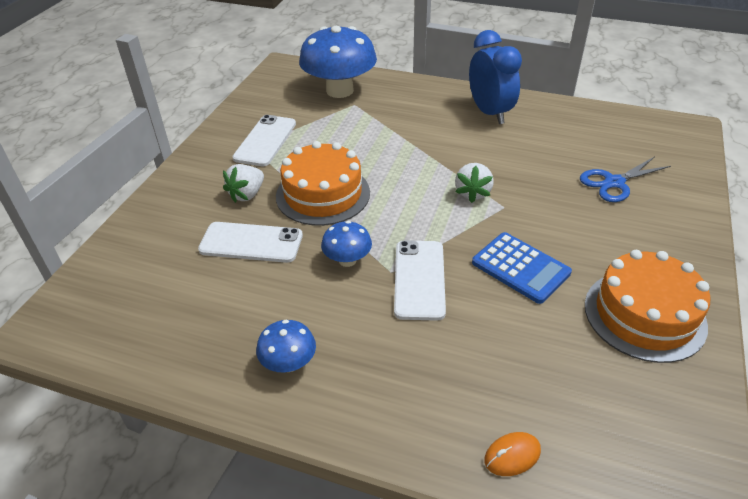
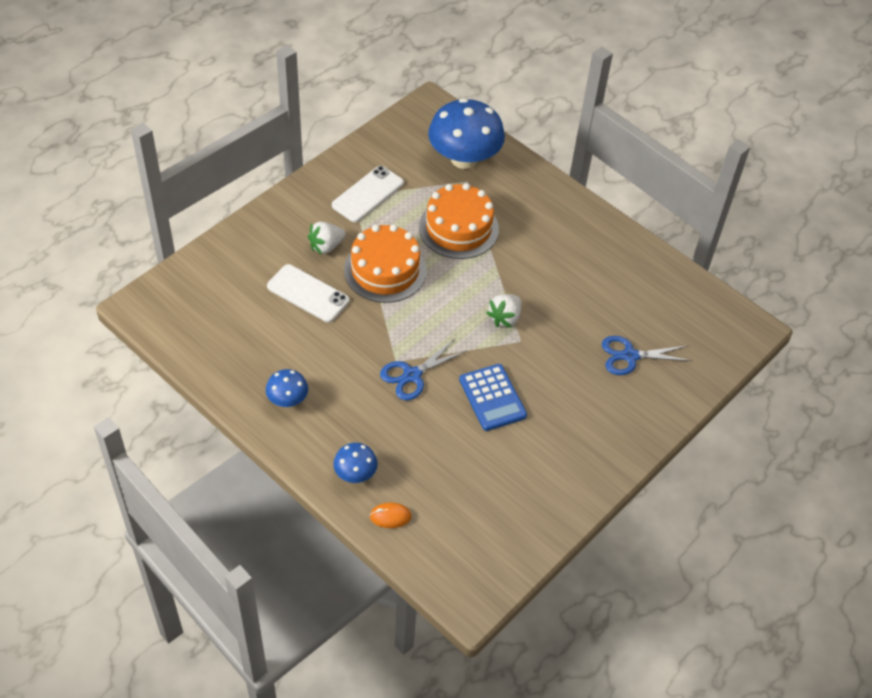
camera: 20 degrees right, 10 degrees up
blue mushroom [321,221,372,267] -> blue mushroom moved to [333,443,378,483]
white phone [394,240,446,321] -> blue scissors [380,339,467,400]
blue clock [469,30,522,124] -> none
orange cake [585,250,710,363] -> orange cake moved to [419,183,499,259]

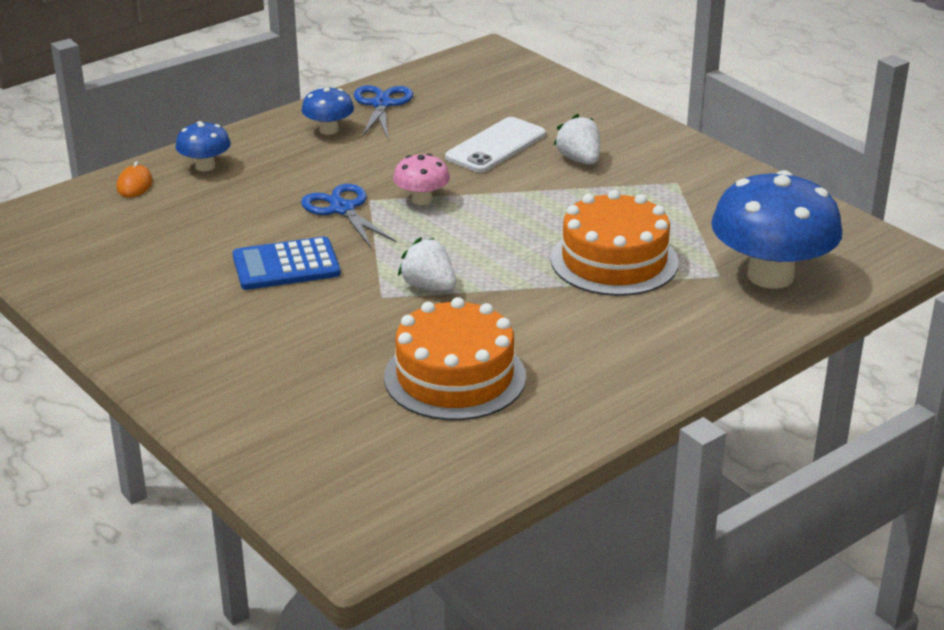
camera: 100 degrees right, 20 degrees down
white phone [332,166,404,223] -> none
orange cake [344,224,427,303] -> orange cake moved to [384,297,526,420]
blue scissors [602,336,692,375] -> blue scissors moved to [354,85,413,139]
none -> pink mushroom [393,154,450,205]

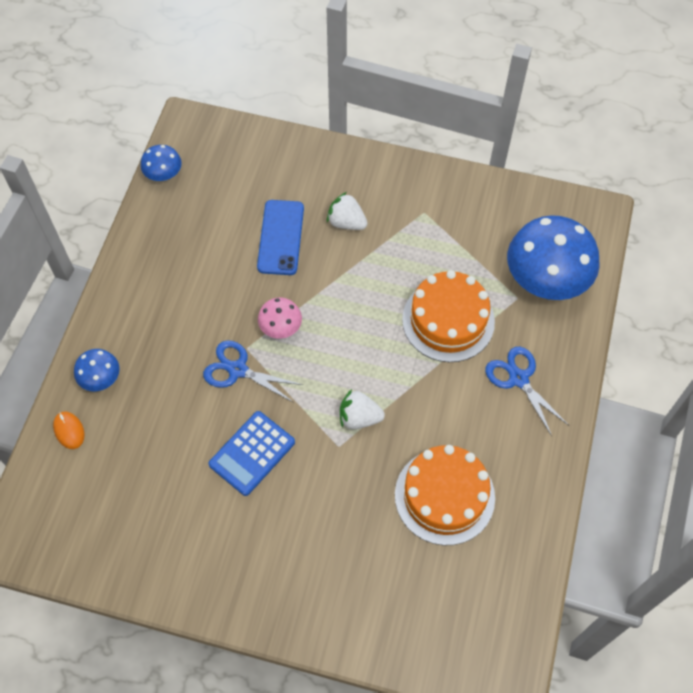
camera: 35 degrees left, 30 degrees up
blue mushroom [301,87,354,135] -> blue mushroom moved to [141,145,182,181]
blue scissors [354,85,413,139] -> blue scissors moved to [485,347,569,436]
white phone [445,117,546,173] -> blue phone [257,200,304,275]

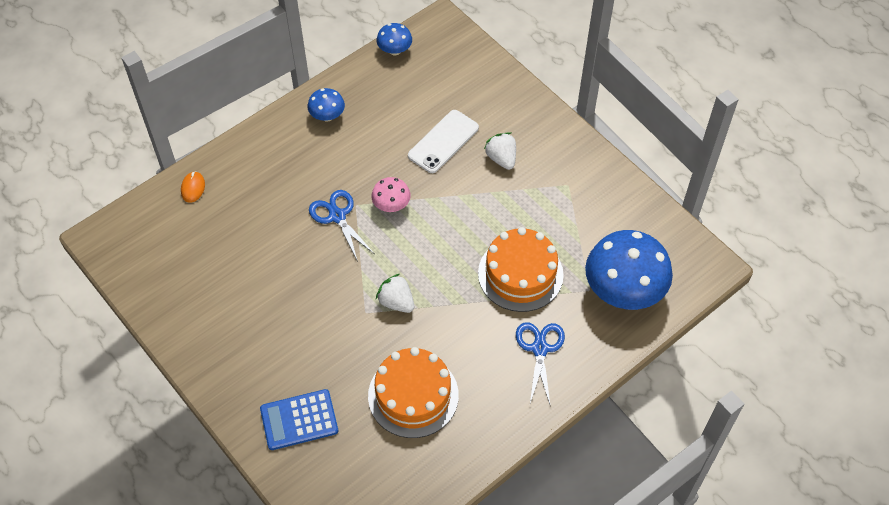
camera: 35 degrees right, 5 degrees down
blue mushroom [74,349,120,391] -> blue mushroom moved to [308,88,345,121]
blue calculator [208,411,295,496] -> blue calculator moved to [260,389,338,450]
blue phone [257,200,304,275] -> white phone [408,110,479,173]

